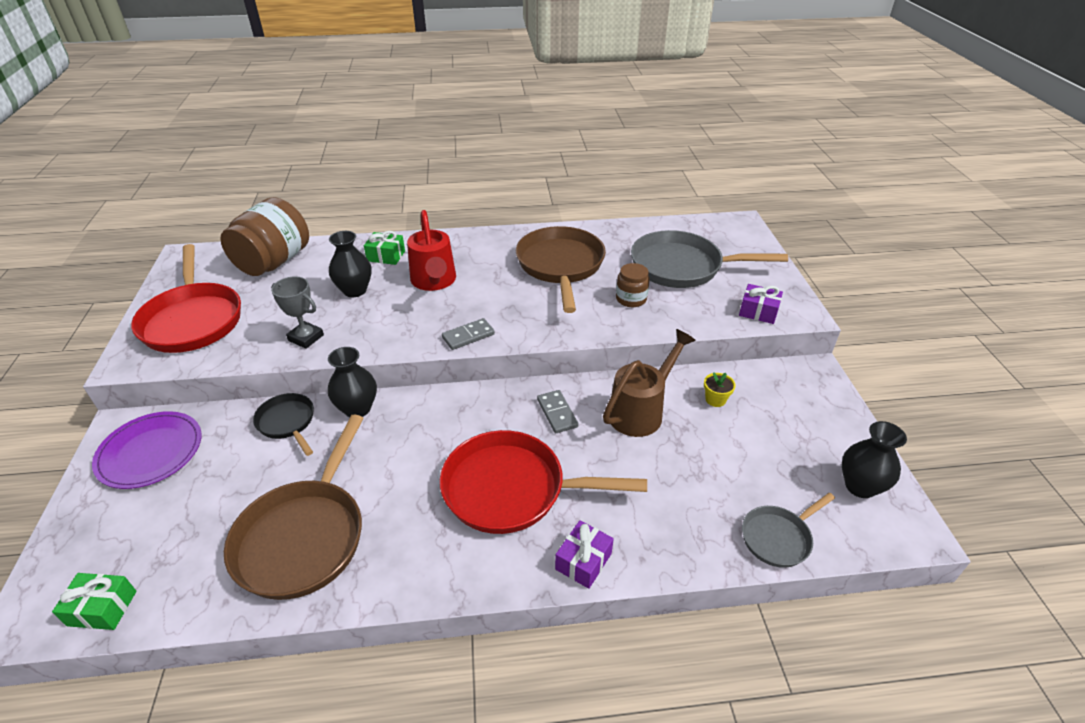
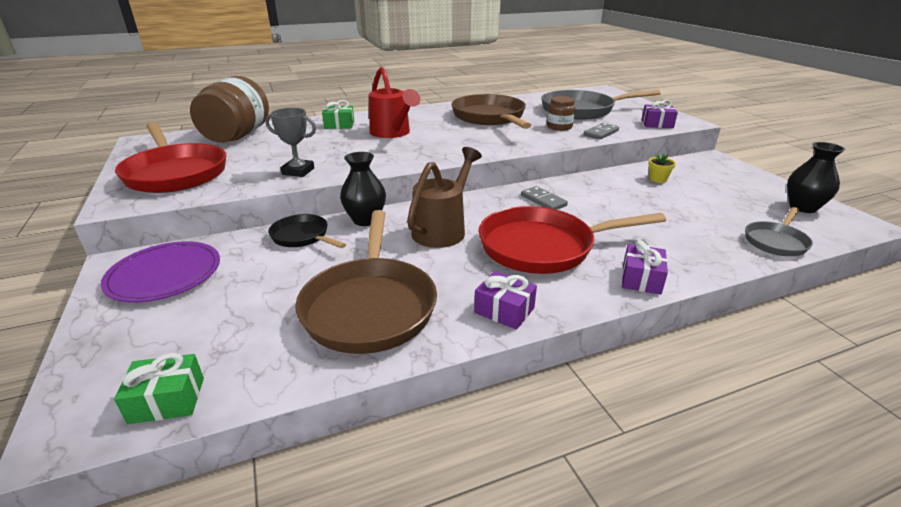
camera: 15 degrees left, 10 degrees down
black vase [329,231,372,298] -> none
grey domino [442,318,495,350] -> grey domino moved to [583,123,619,140]
brown watering can [603,329,696,437] -> brown watering can moved to [407,147,482,248]
none -> purple gift [474,271,537,330]

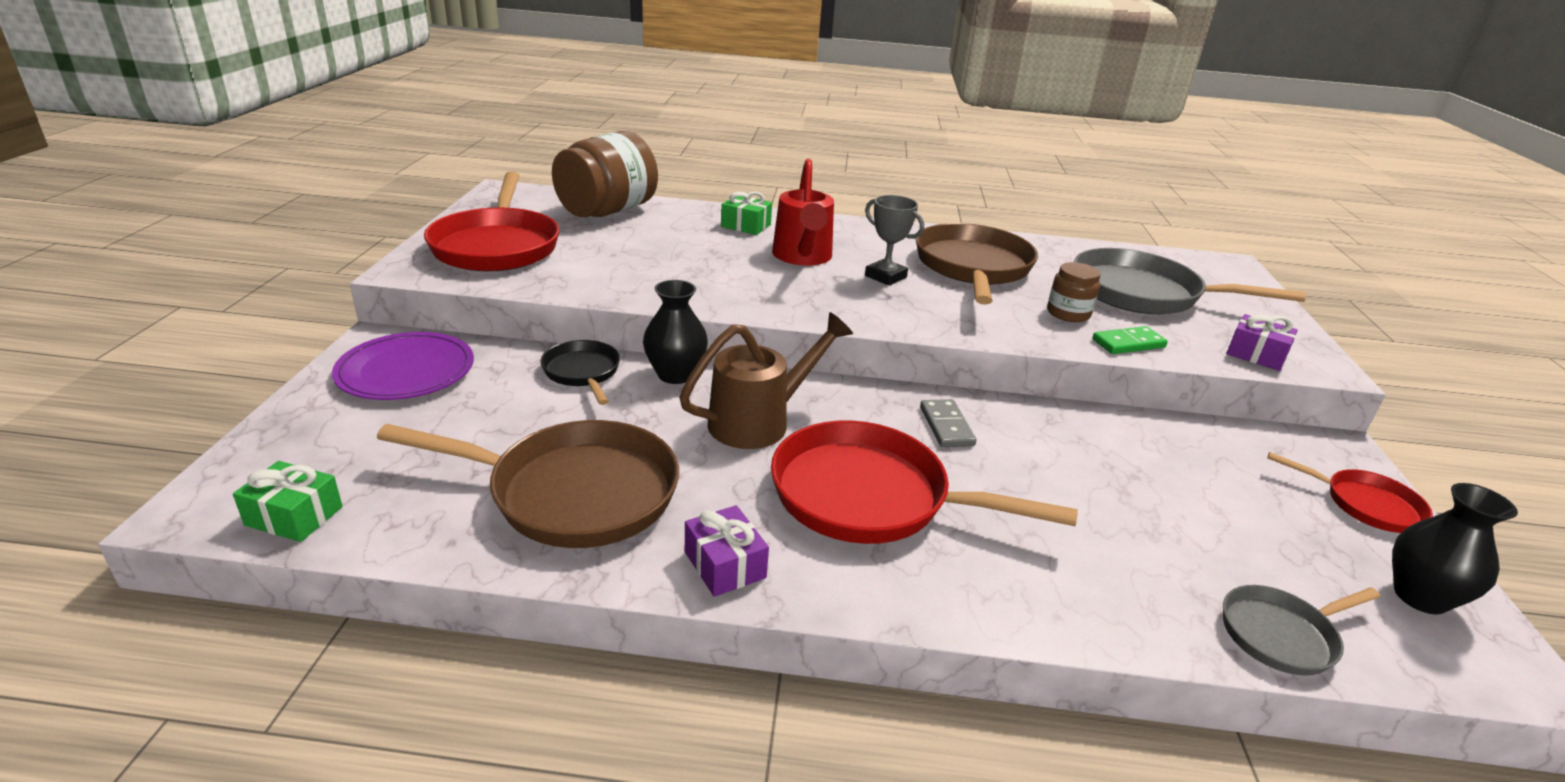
camera: 25 degrees right, 0 degrees up
grey trophy [265,108,316,177] -> grey trophy moved to [865,195,924,286]
brown pan [295,210,437,354] -> brown pan turned 105 degrees counterclockwise [377,420,679,548]
grey domino [583,123,619,140] -> green domino [1092,326,1168,354]
purple gift [622,240,668,295] -> none
yellow flower pot [649,153,676,183] -> none
none -> red pan [1267,452,1433,533]

